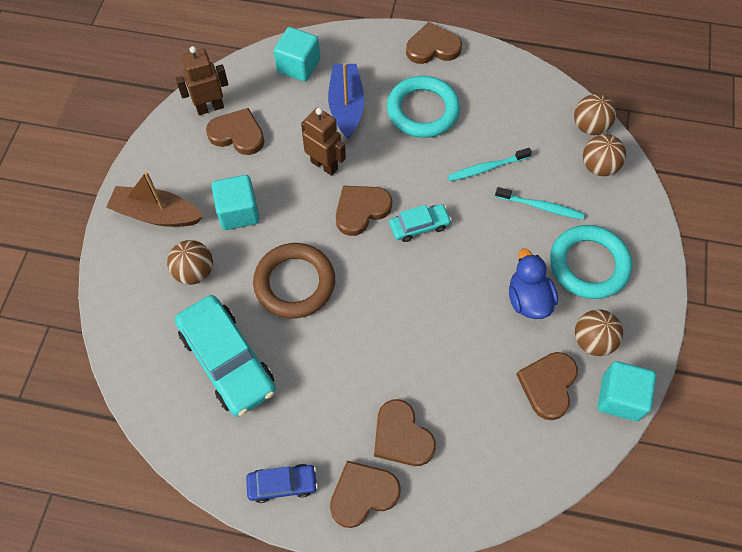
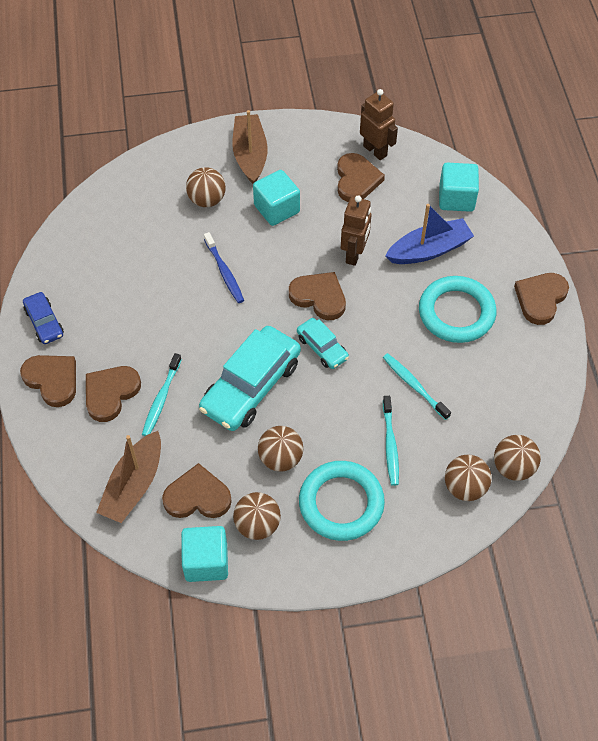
camera: 70 degrees right, 5 degrees down
turquoise car [175,295,276,417] -> turquoise car moved to [199,326,301,431]
brown ring [253,243,335,318] -> blue toothbrush [204,232,244,303]
brown heart [406,22,462,64] -> brown heart turned 120 degrees counterclockwise [514,273,569,325]
blue duck [509,249,558,319] -> brown ball [258,426,303,472]
none -> brown boat [96,431,161,523]
none -> turquoise toothbrush [142,353,182,436]

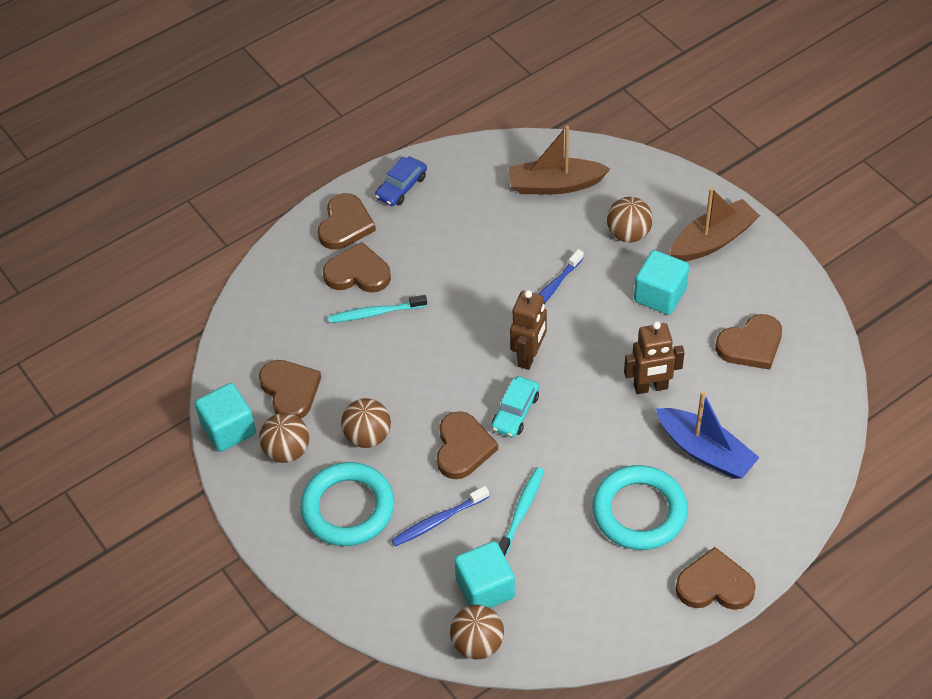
camera: 65 degrees right, 5 degrees down
brown boat [96,431,161,523] -> brown boat moved to [508,126,611,194]
turquoise car [199,326,301,431] -> none
brown heart [289,272,346,320] -> brown heart moved to [437,411,498,479]
brown robot [360,89,398,160] -> brown robot moved to [510,290,547,370]
turquoise toothbrush [383,396,399,486] -> blue toothbrush [391,486,489,547]
turquoise cube [439,163,479,212] -> turquoise cube moved to [454,541,515,608]
brown ball [445,454,492,501] -> none

